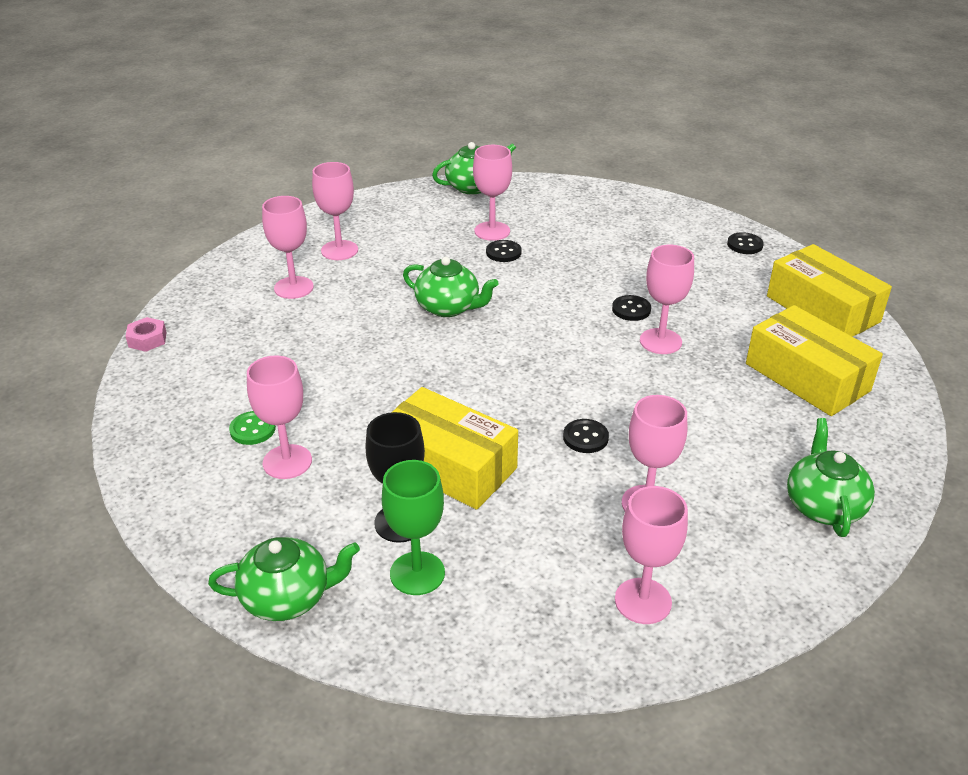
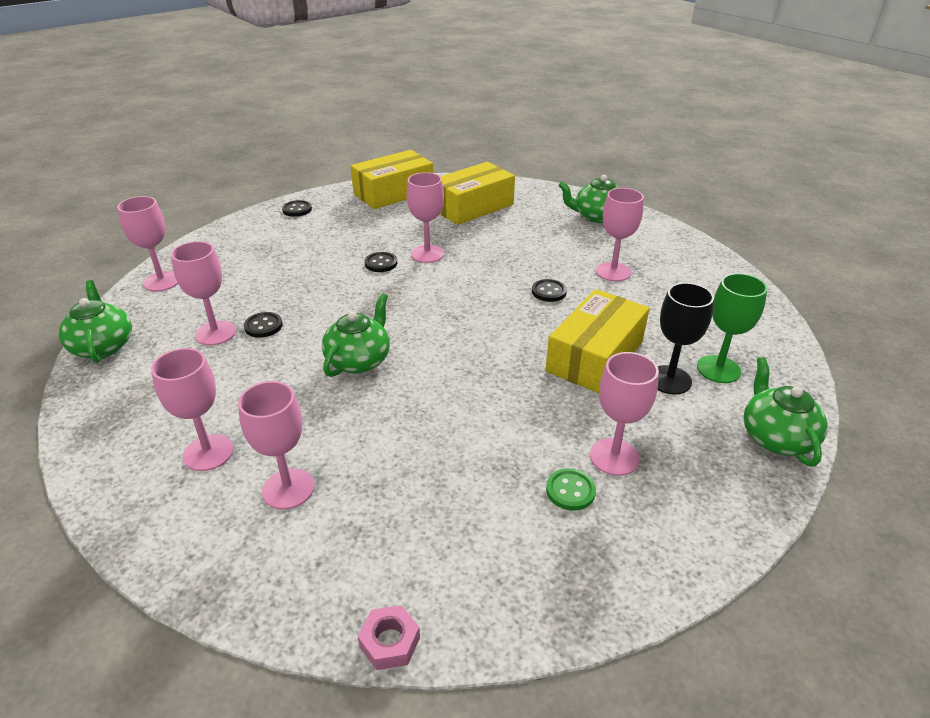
camera: 90 degrees left, 0 degrees up
pink goblet [615,486,688,624] -> pink goblet moved to [117,196,178,291]

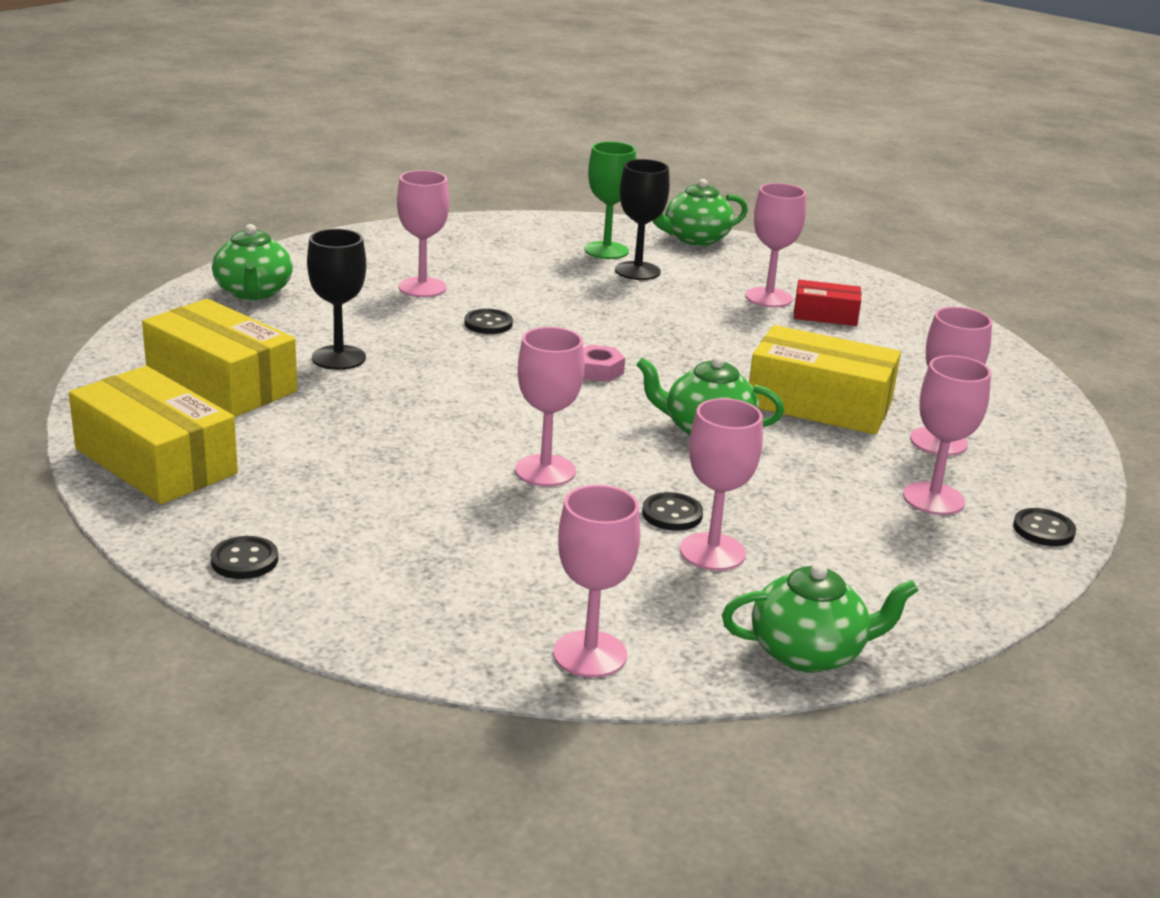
camera: 105 degrees left, 10 degrees down
green teapot [59,280,132,363] -> green teapot turned 150 degrees counterclockwise [722,563,919,673]
pink nut [358,605,420,670] -> pink nut moved to [583,345,625,382]
black button [364,252,397,272] -> black button moved to [1013,508,1076,546]
pink goblet [407,172,444,263] -> pink goblet moved to [515,327,584,486]
yellow box [546,289,650,393] -> yellow box moved to [749,325,901,435]
green button [546,468,596,511] -> red box [794,280,862,326]
none -> black goblet [307,229,366,370]

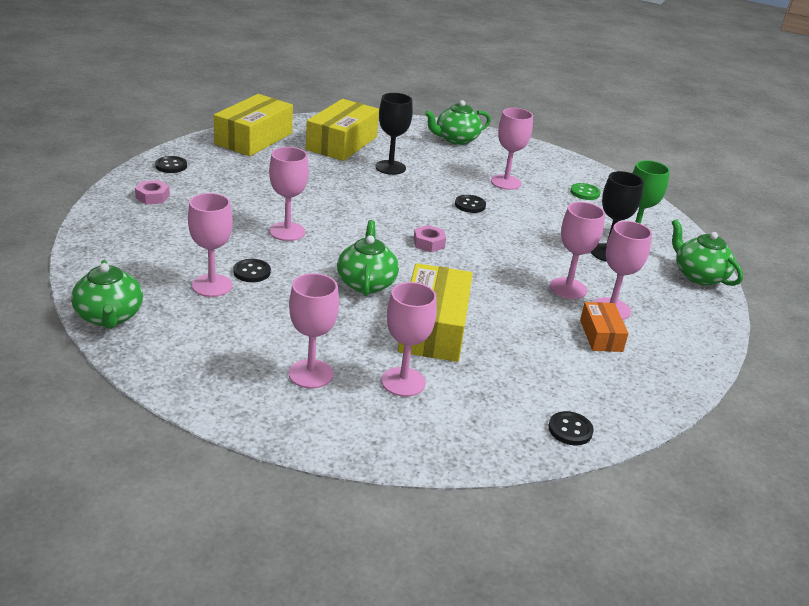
camera: 75 degrees right, 5 degrees up
pink goblet [553,485,640,678] -> pink goblet moved to [550,202,605,299]
red box [794,280,862,326] -> orange box [580,302,629,352]
black button [1013,508,1076,546] -> black button moved to [548,411,594,445]
none -> pink nut [135,180,170,205]
none -> green button [570,183,601,200]

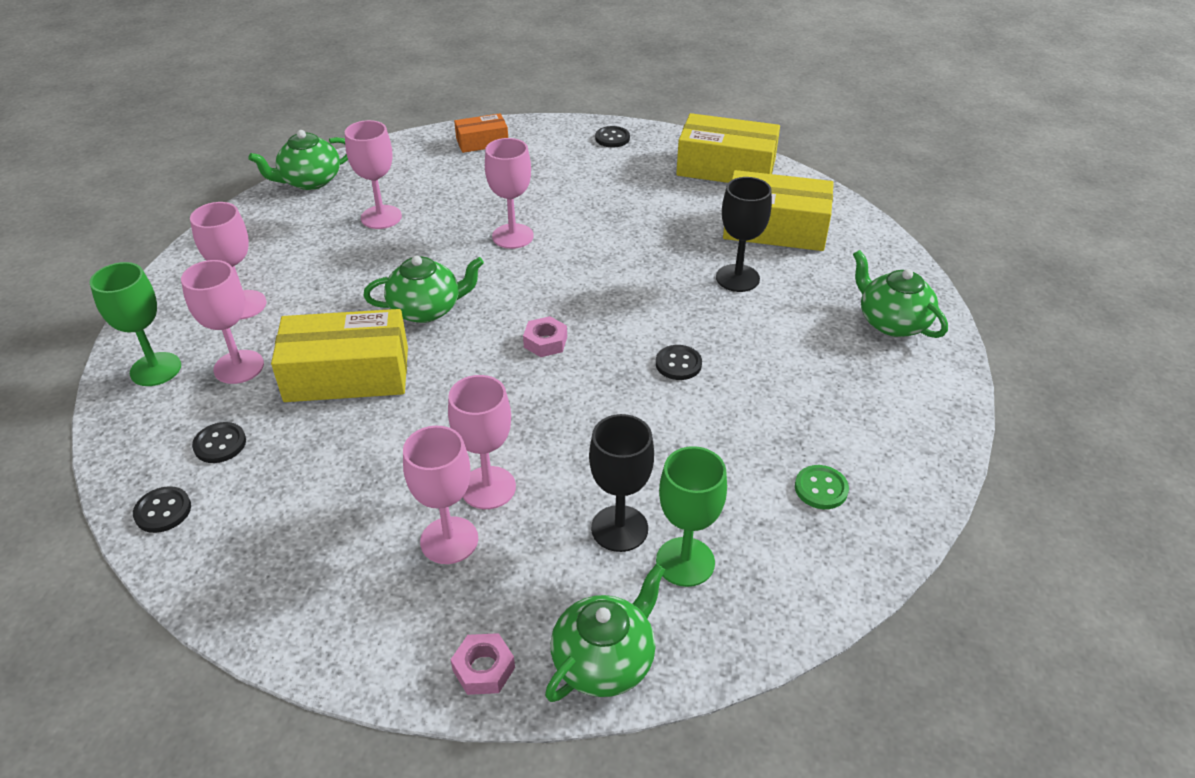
camera: 80 degrees right, 10 degrees up
pink nut [135,180,170,205] -> pink nut moved to [450,633,515,695]
black button [233,259,271,282] -> black button moved to [192,422,246,463]
pink goblet [491,108,533,190] -> none
orange box [580,302,629,352] -> orange box moved to [454,113,508,153]
none -> green goblet [90,262,181,386]

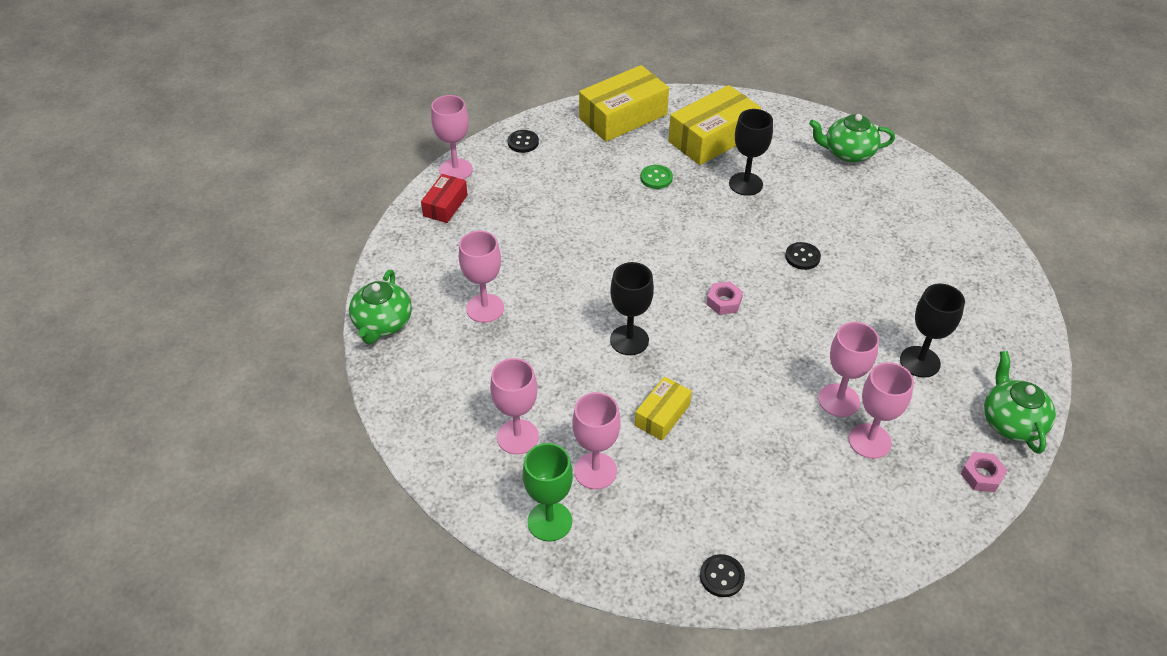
camera: 50 degrees left, 5 degrees up
black button [192,422,246,463] -> none
yellow box [271,309,408,402] -> yellow box [635,377,692,440], size x0.54
green teapot [363,255,484,323] -> black goblet [610,262,654,355]
orange box [454,113,508,153] -> red box [421,174,468,223]
pink goblet [485,138,534,249] -> pink goblet moved to [431,95,473,180]
green goblet [656,446,727,587] -> none
green button [795,465,849,509] -> green button moved to [640,165,673,189]

